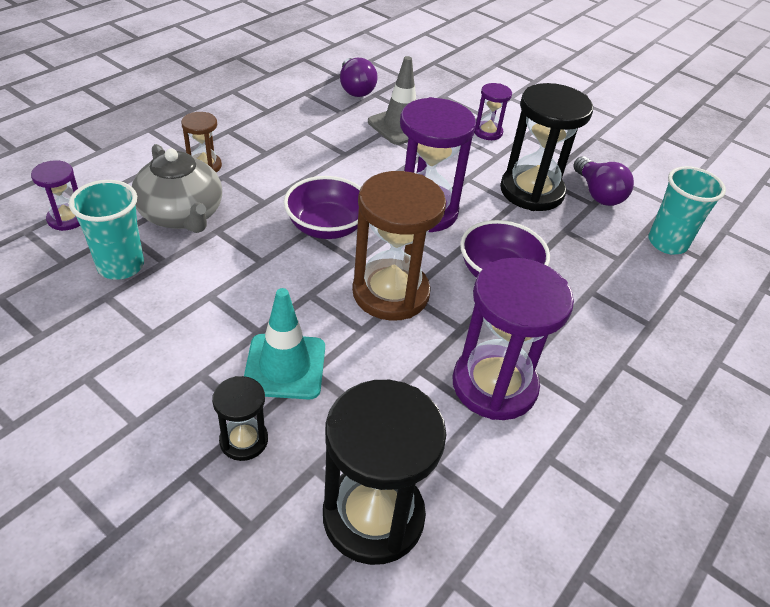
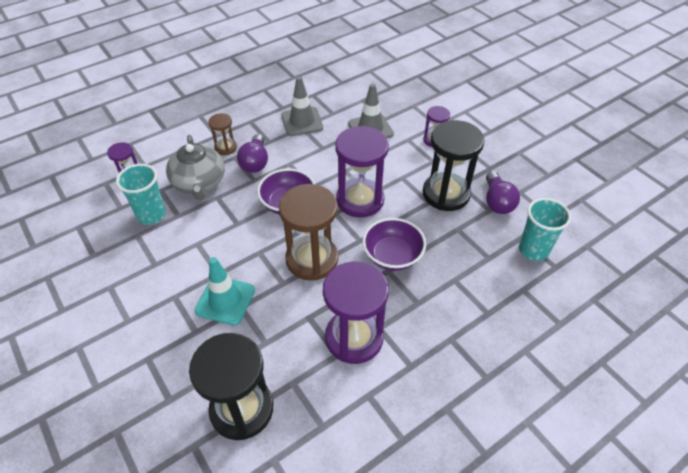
camera: 20 degrees right, 5 degrees up
black hourglass [212,376,268,461] -> none
purple light bulb [340,58,378,97] -> purple light bulb moved to [237,134,268,173]
none -> grey traffic cone [282,76,323,136]

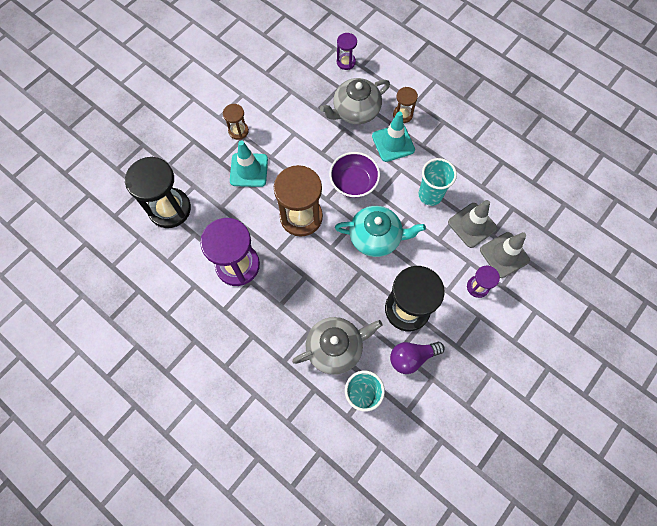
camera: 75 degrees right, 20 degrees up
turquoise cup [116,164,166,225] -> turquoise cup moved to [418,158,457,206]
purple light bulb [237,134,268,173] -> turquoise traffic cone [372,111,415,162]
grey traffic cone [282,76,323,136] -> grey traffic cone moved to [480,232,530,278]
purple hourglass [335,126,389,218] -> turquoise teapot [335,206,426,257]
purple bowl [362,218,426,271] -> none
none -> brown hourglass [223,104,249,140]
none -> grey teapot [292,317,382,375]

